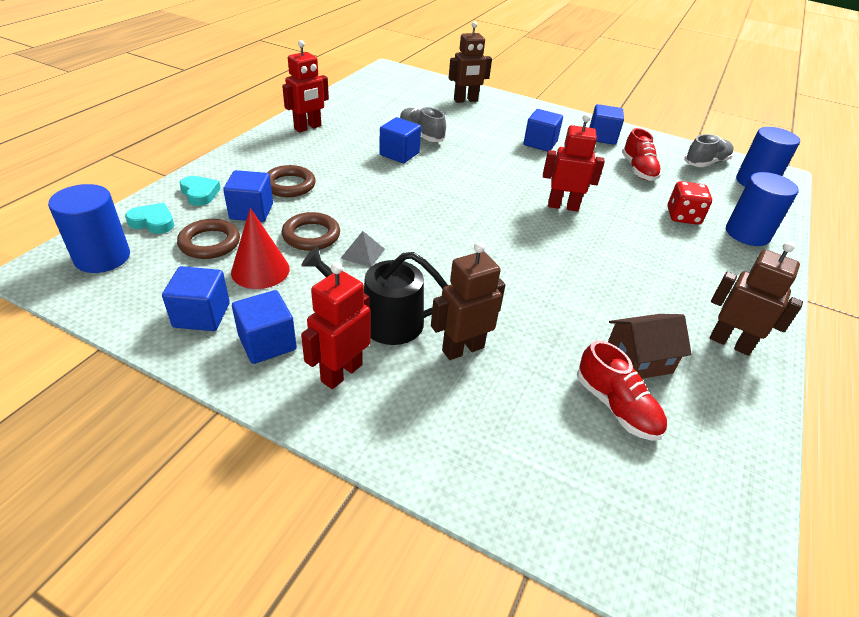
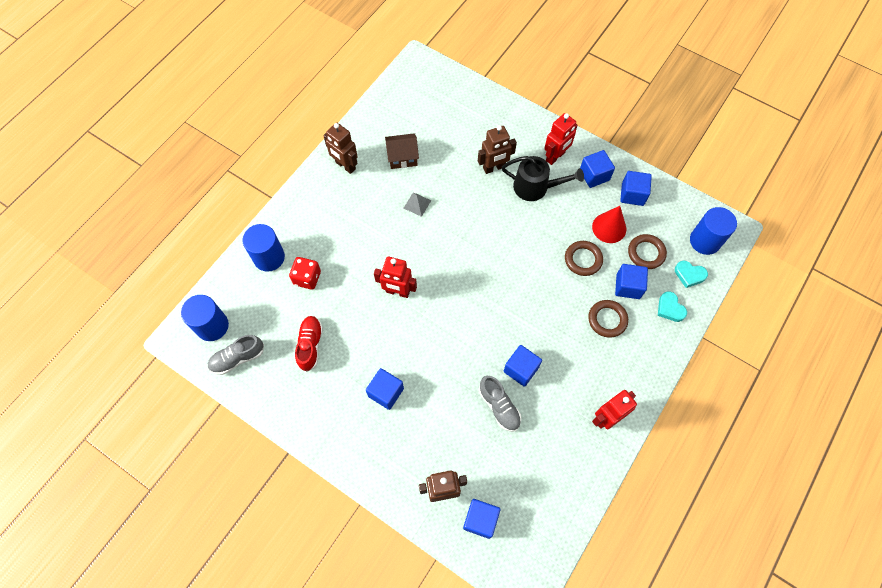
camera: 170 degrees left, 25 degrees up
grey pyramid [341,231,385,267] -> grey pyramid moved to [404,192,431,217]
red shoe [577,340,667,441] -> none
blue cube [589,104,624,145] -> blue cube moved to [463,499,500,539]

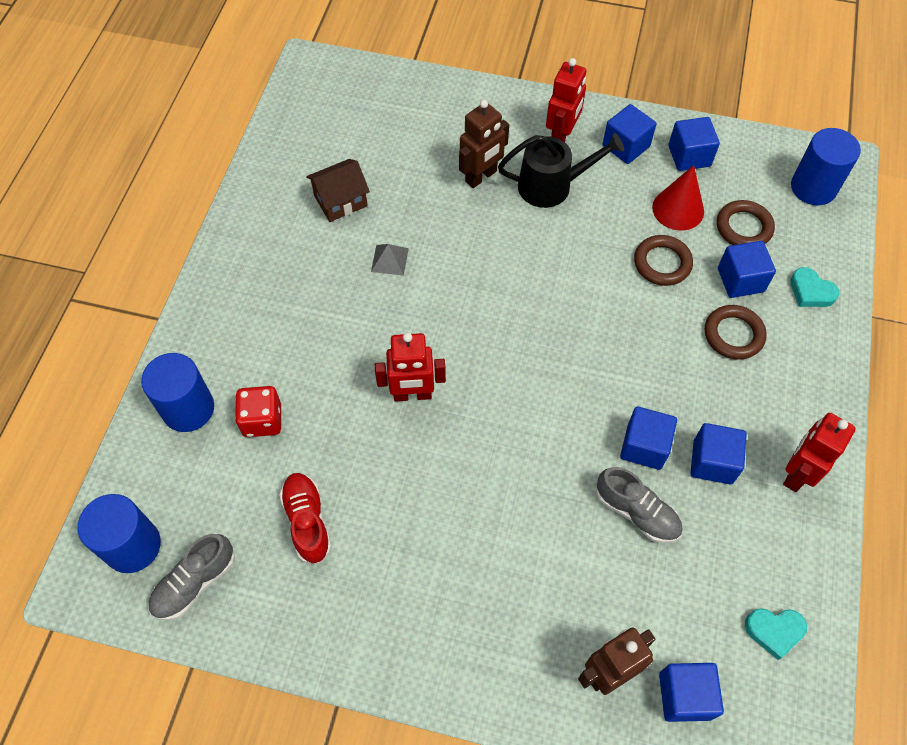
camera: 20 degrees left, 5 degrees down
brown robot [323,123,358,174] -> none
blue cube [366,368,404,410] -> blue cube moved to [690,423,747,484]
turquoise heart [675,261,708,288] -> turquoise heart moved to [745,608,807,660]

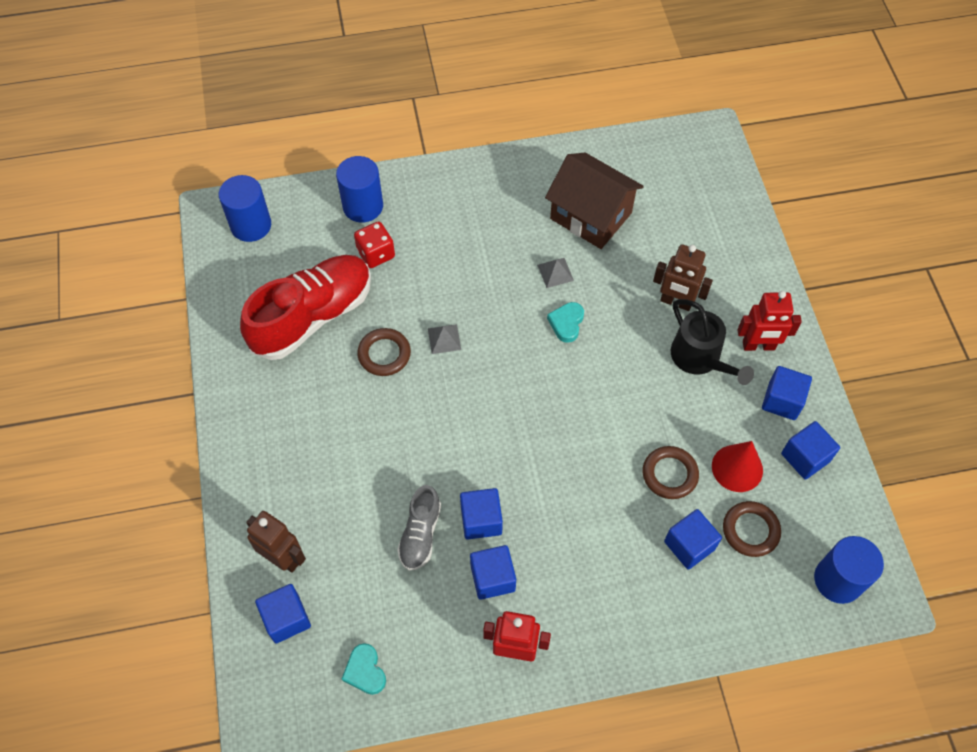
camera: 65 degrees right, 0 degrees up
grey shoe [148,534,235,620] -> none
red shoe [279,473,332,564] -> red shoe [240,255,371,360], size x1.96
brown house [306,159,370,222] -> brown house [545,153,644,249], size x1.68
red robot [375,333,446,402] -> grey pyramid [428,324,461,354]
brown ring [705,305,767,360] -> brown ring moved to [357,328,411,376]
turquoise heart [790,267,839,307] -> turquoise heart moved to [547,302,584,343]

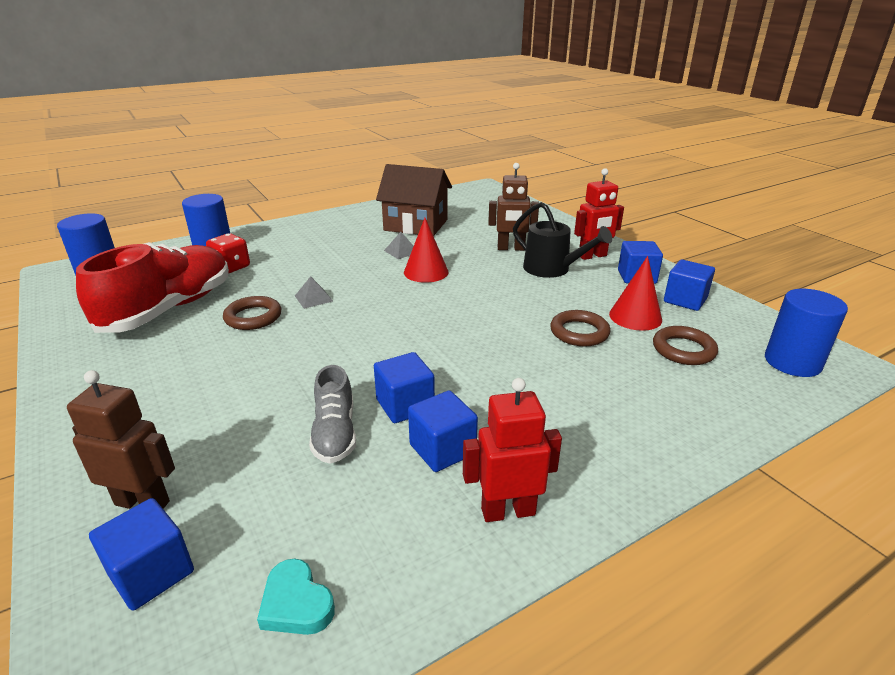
camera: 20 degrees left, 30 degrees down
turquoise heart [547,302,584,343] -> red cone [404,218,448,283]
blue cube [664,509,722,569] -> none

